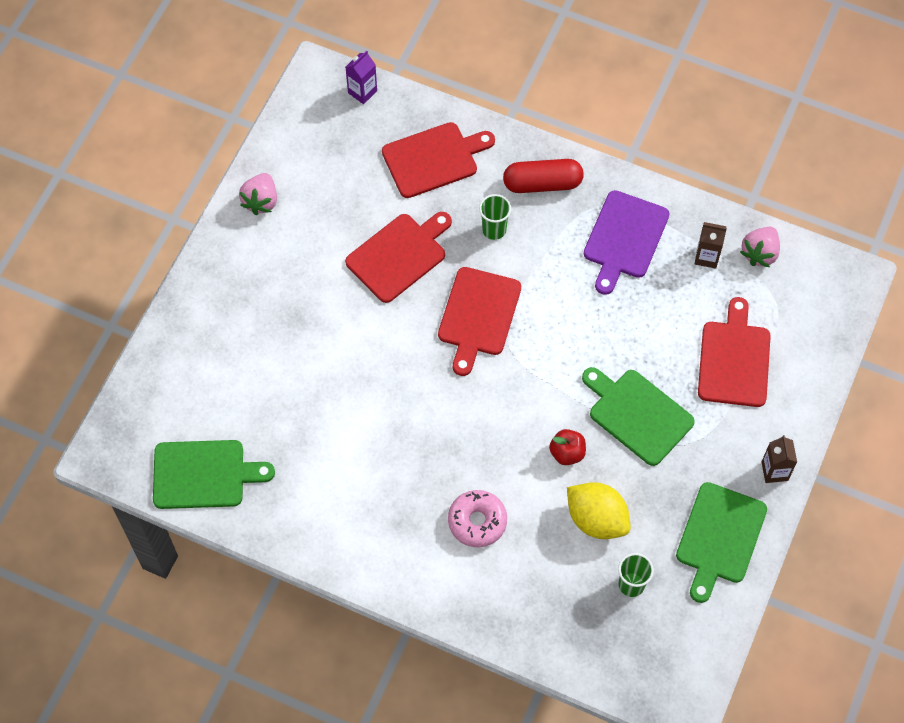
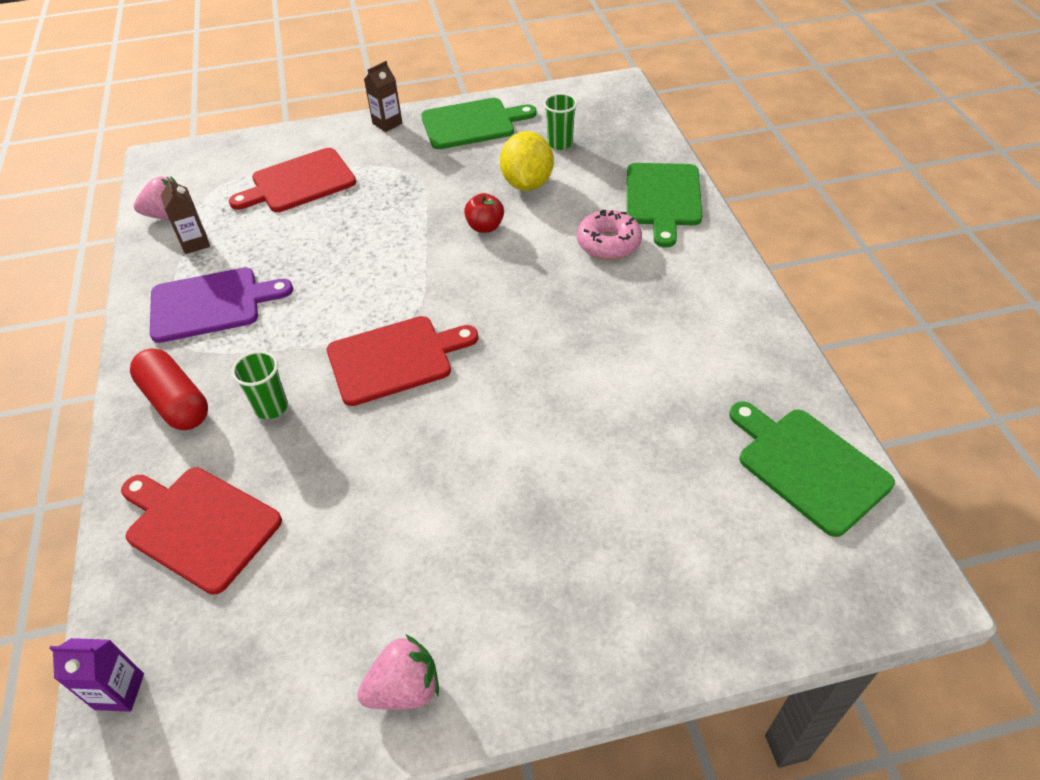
camera: 125 degrees left, 15 degrees down
red cutting board [345,212,452,303] -> none
green cutting board [582,367,695,466] -> green cutting board moved to [627,163,702,248]

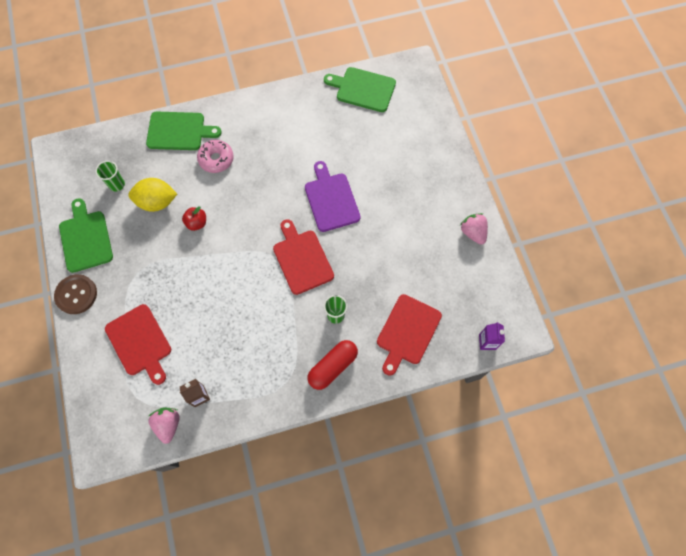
camera: 95 degrees left, 20 degrees up
purple cutting board [150,268,293,343] -> purple cutting board moved to [305,161,360,232]
brown carton [364,61,402,132] -> brown button [54,274,97,314]
green cutting board [729,401,895,537] -> green cutting board turned 60 degrees clockwise [324,67,396,112]

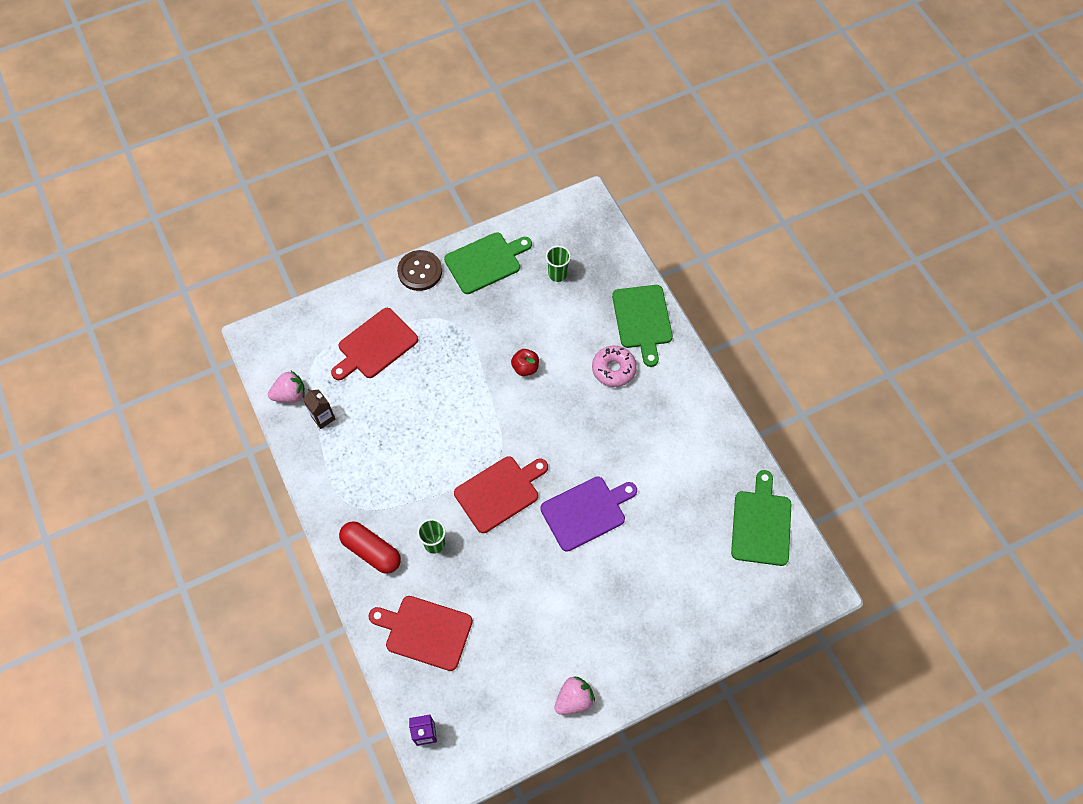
camera: 80 degrees right, 5 degrees down
yellow lemon [128,178,177,212] -> none

